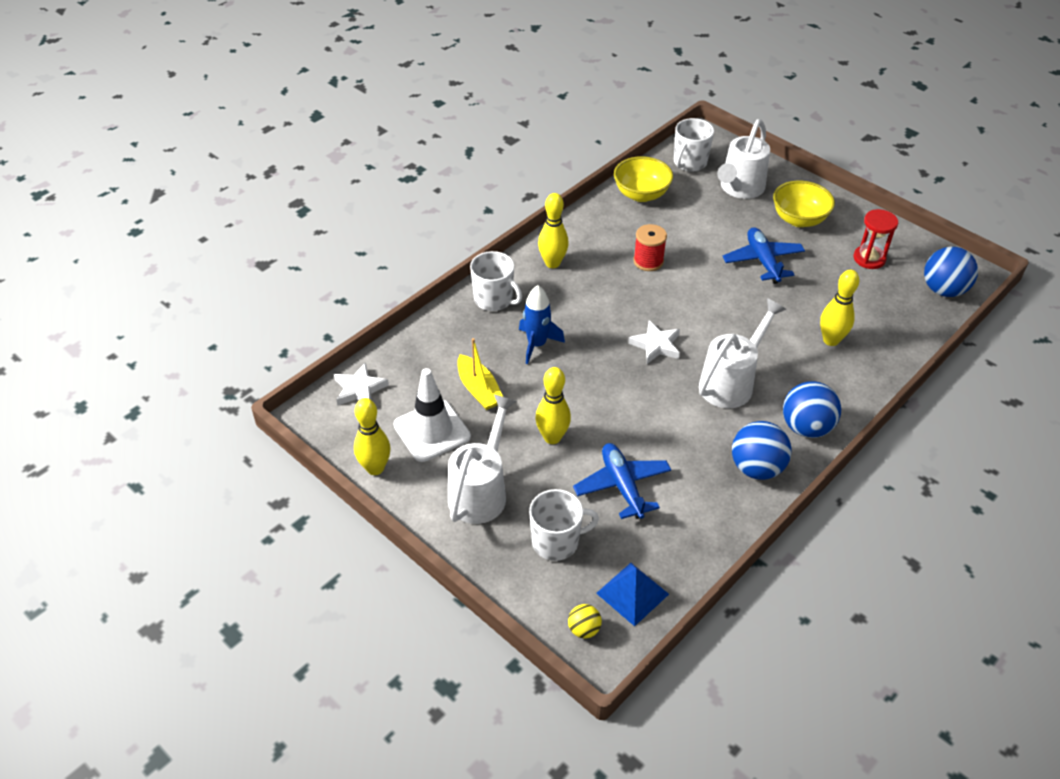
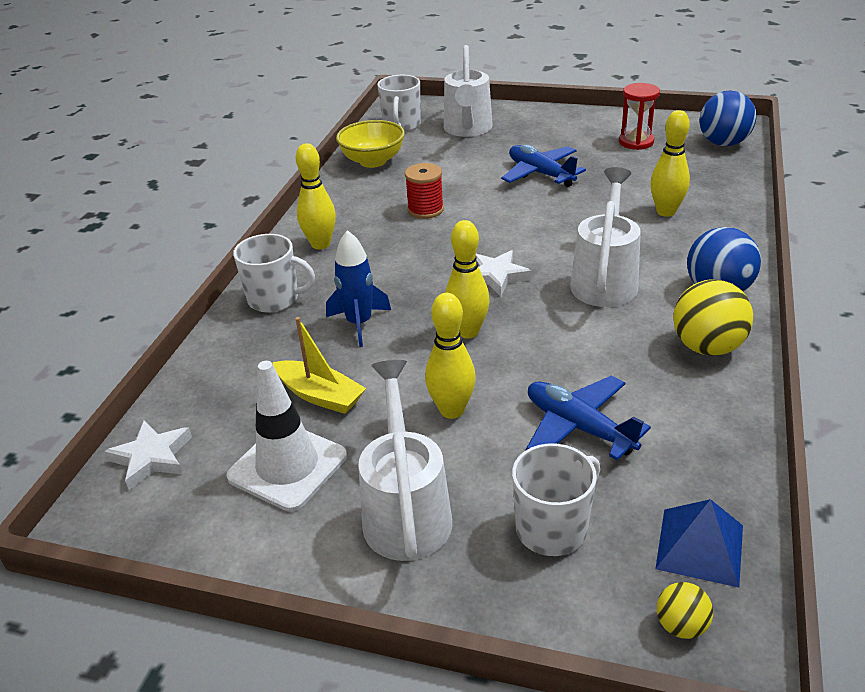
camera: 25 degrees left, 10 degrees down
yellow bowling pin [354,398,391,475] -> yellow bowling pin moved to [445,220,490,339]
blue ball [732,421,791,480] -> yellow ball [673,279,753,356]
yellow bowl [773,181,835,227] -> none

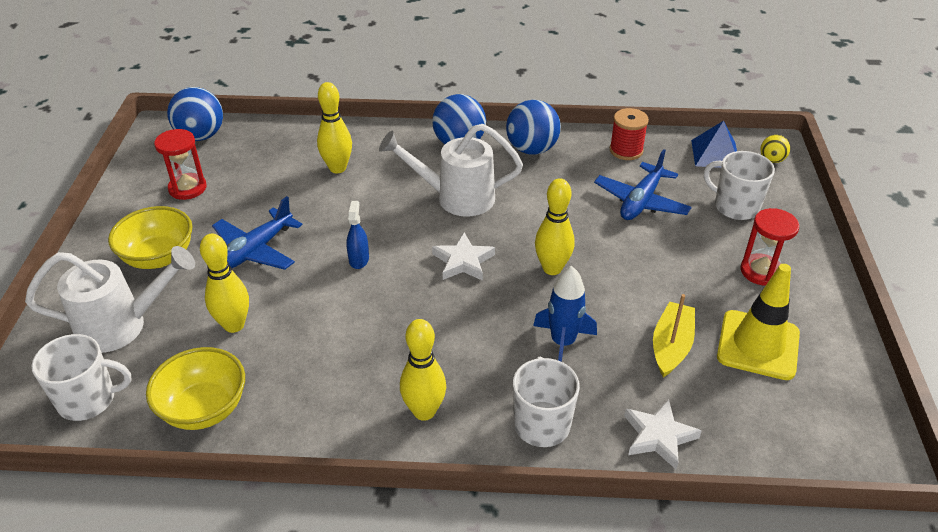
camera: 105 degrees left, 5 degrees up
white star [104,421,192,490] -> white star moved to [624,399,702,469]
white traffic cone [226,361,347,512] -> yellow traffic cone [717,264,800,380]
white watering can [358,360,452,561] -> red hourglass [740,208,799,286]
red spool [405,163,444,219] -> red spool moved to [610,108,649,160]
yellow bowling pin [425,293,476,419] -> yellow bowling pin moved to [200,234,249,333]
yellow ball [673,279,753,356] -> blue ball [506,100,561,155]
none -> yellow bowl [108,206,193,269]
none -> blue spray bottle [346,201,369,269]

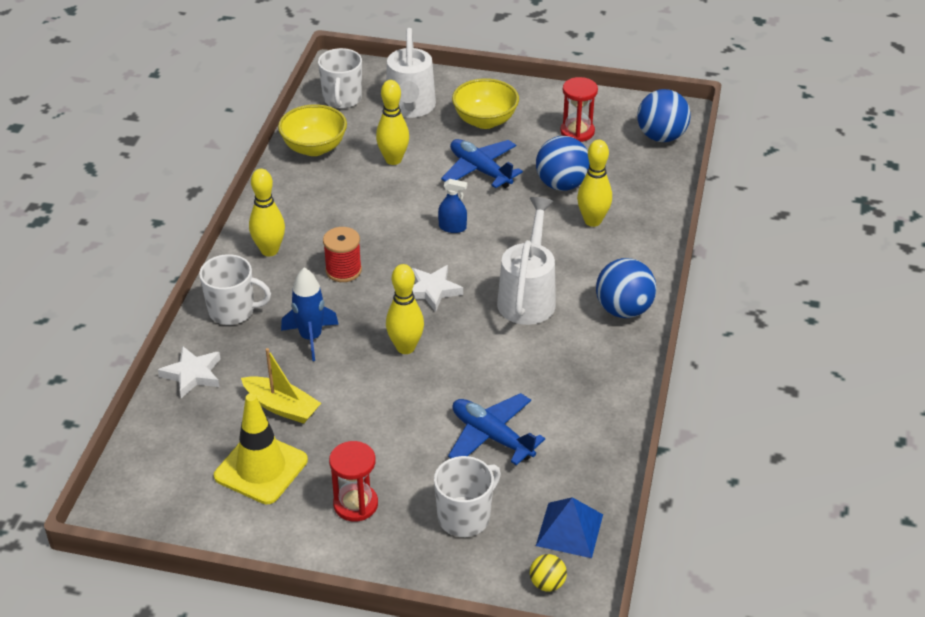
camera: 100 degrees right, 0 degrees up
blue ball [506,100,561,155] -> blue ball moved to [536,136,590,191]
red spool [610,108,649,160] -> red spool moved to [323,227,362,282]

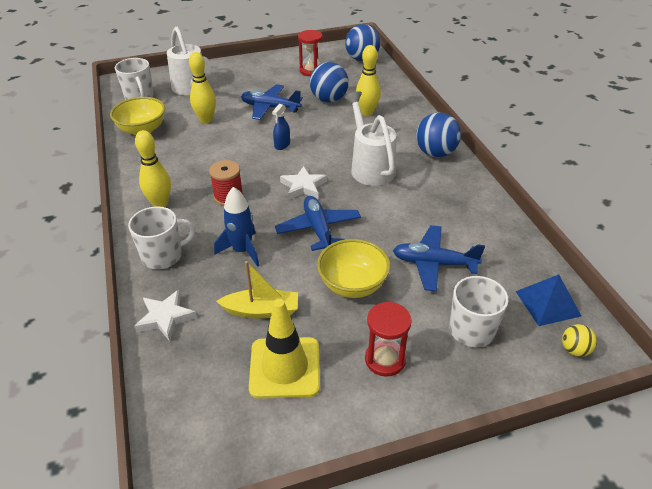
camera: 30 degrees left, 0 degrees up
yellow bowling pin [386,264,424,354] -> blue plane [275,196,361,251]
blue spray bottle [438,179,467,233] -> blue spray bottle turned 135 degrees clockwise [272,104,290,150]
yellow bowl [452,78,519,129] -> yellow bowl moved to [317,239,390,298]

